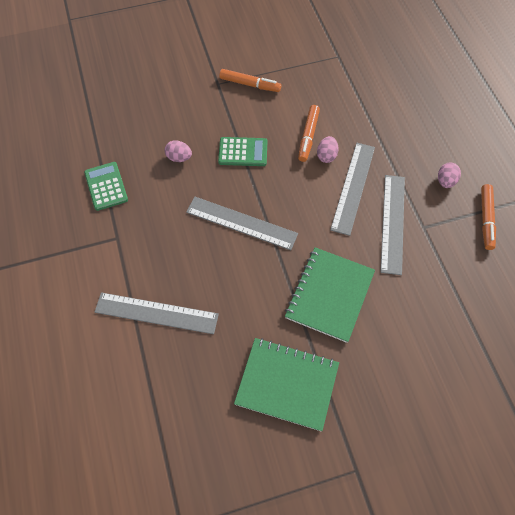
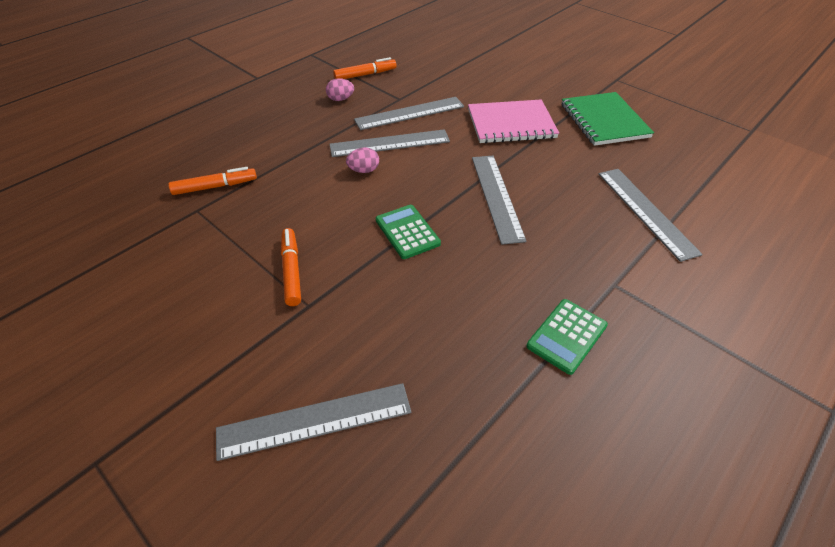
camera: 120 degrees left, 15 degrees down
pink egg [165,140,192,162] -> none
green notebook [285,247,375,343] -> pink notebook [468,99,559,143]
orange marker [298,105,320,162] -> orange marker moved to [169,167,257,195]
none -> grey ruler [216,383,411,461]

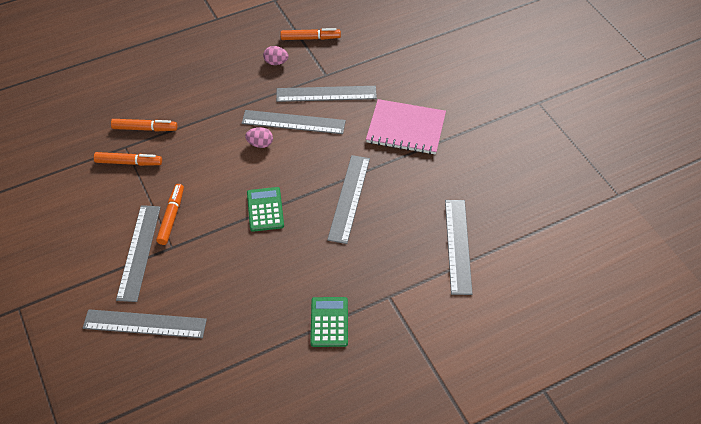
camera: 20 degrees right, 5 degrees up
green calculator [526,299,608,375] -> green calculator turned 120 degrees clockwise [310,297,348,347]
green notebook [562,92,654,146] -> none
none -> orange marker [94,152,162,166]
none -> grey ruler [116,205,161,302]

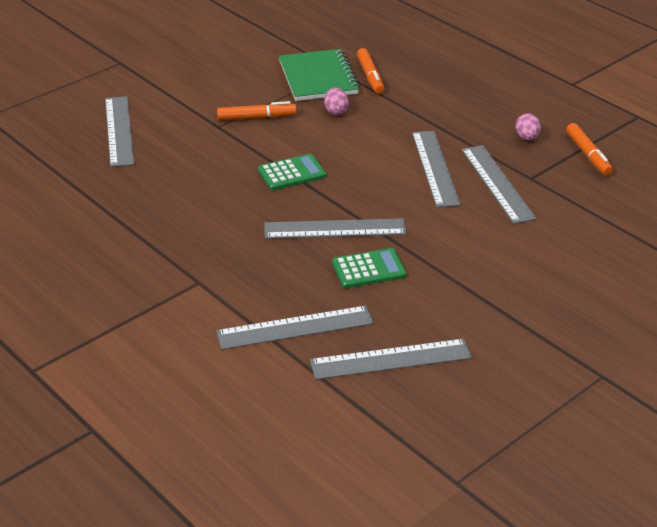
camera: 75 degrees right, 15 degrees down
orange marker [94,152,162,166] -> green notebook [279,49,360,101]
grey ruler [116,205,161,302] -> grey ruler moved to [310,339,472,380]
pink egg [245,127,273,148] -> pink egg moved to [324,88,349,115]
green calculator [310,297,348,347] -> green calculator moved to [332,248,407,288]
pink notebook [366,99,446,155] -> none

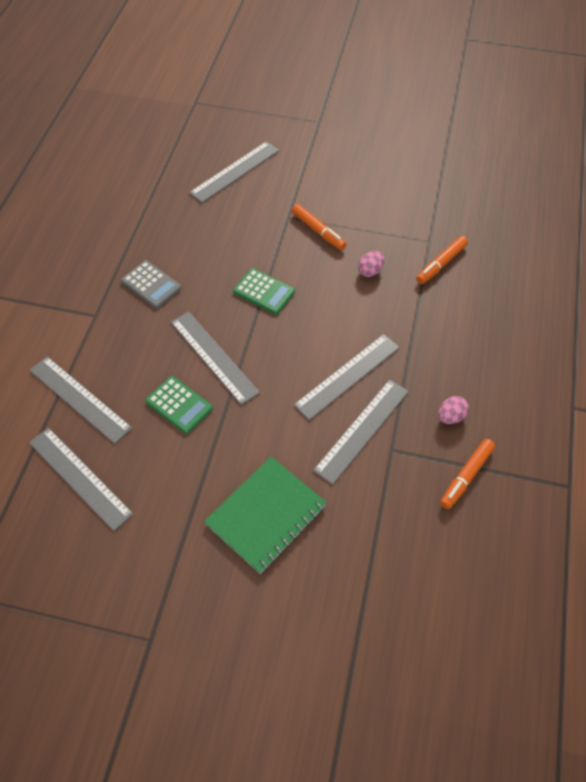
camera: 55 degrees right, 20 degrees up
green notebook [279,49,360,101] -> green notebook moved to [204,457,327,574]
none -> grey calculator [121,260,182,308]

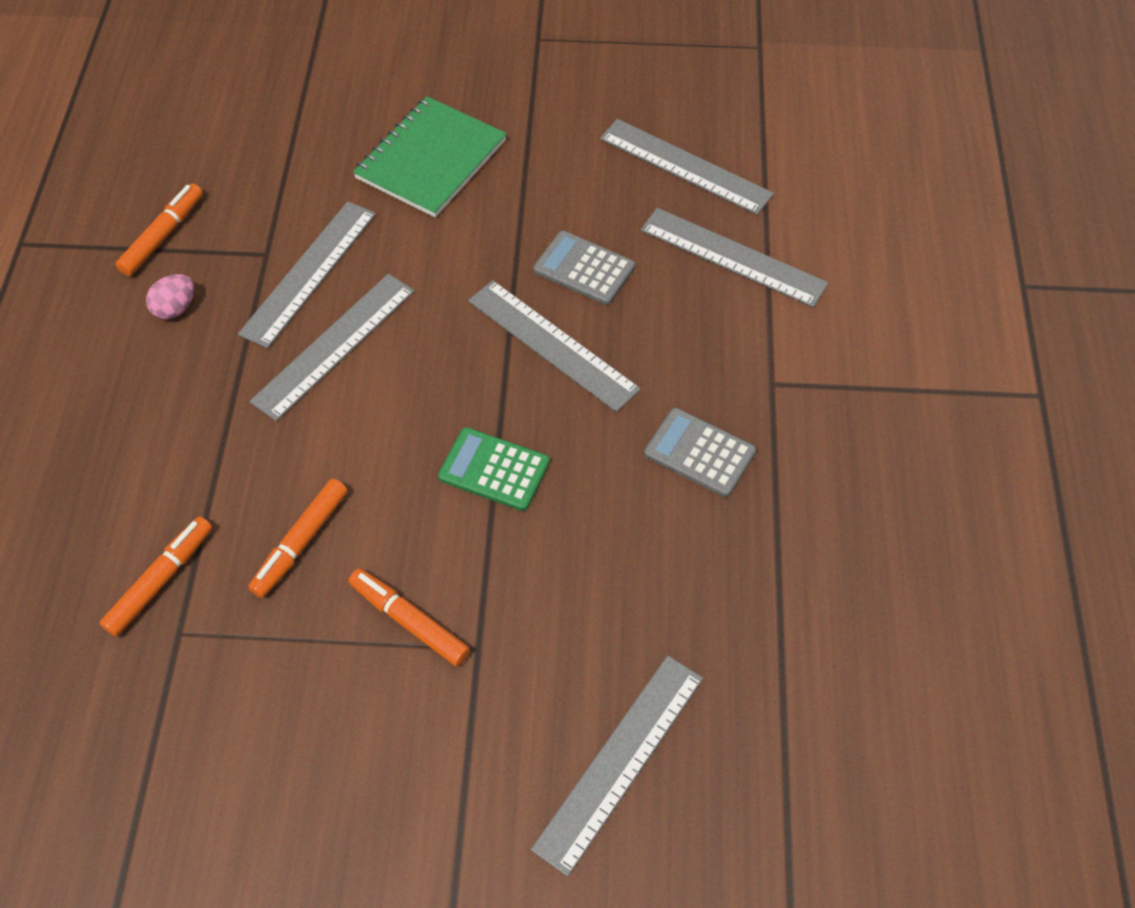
camera: 170 degrees right, 0 degrees up
green calculator [145,376,213,434] -> grey calculator [533,231,635,305]
pink egg [358,251,384,277] -> orange marker [248,479,348,598]

